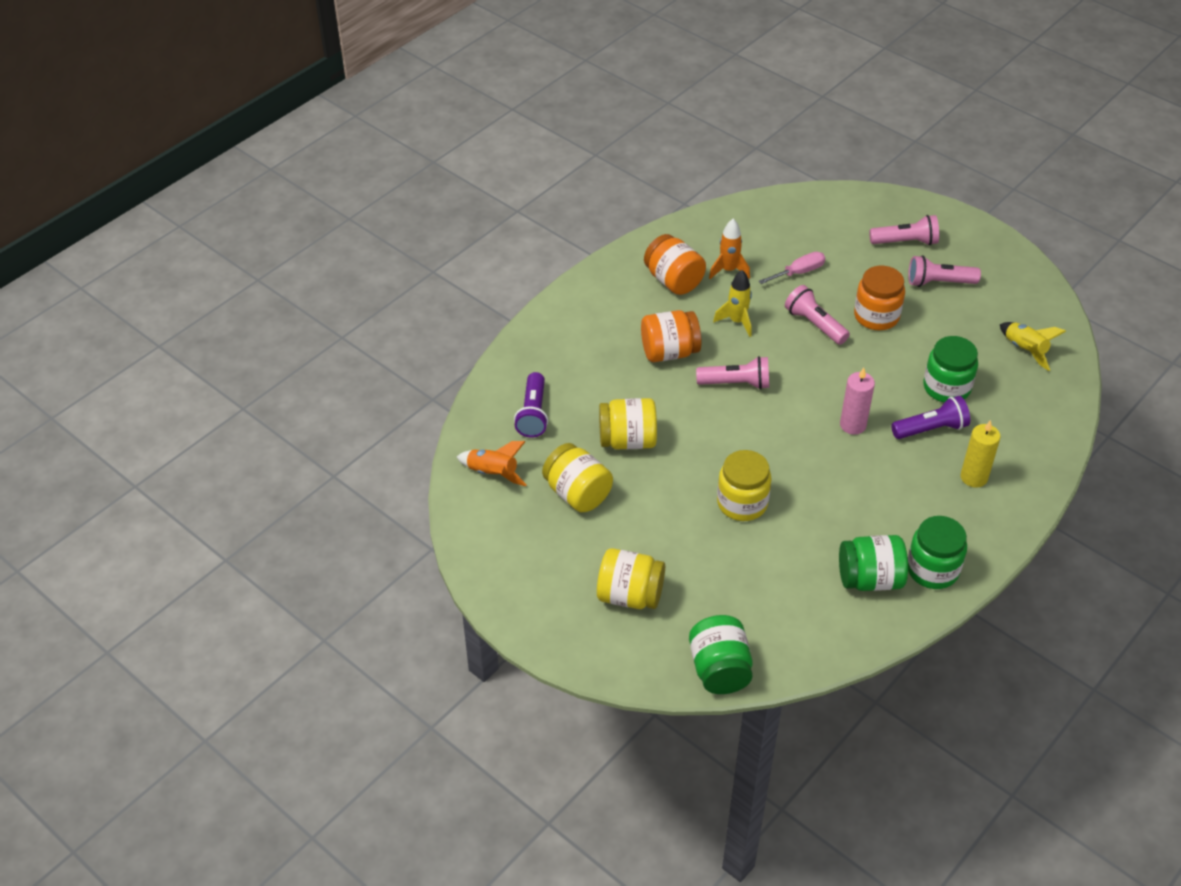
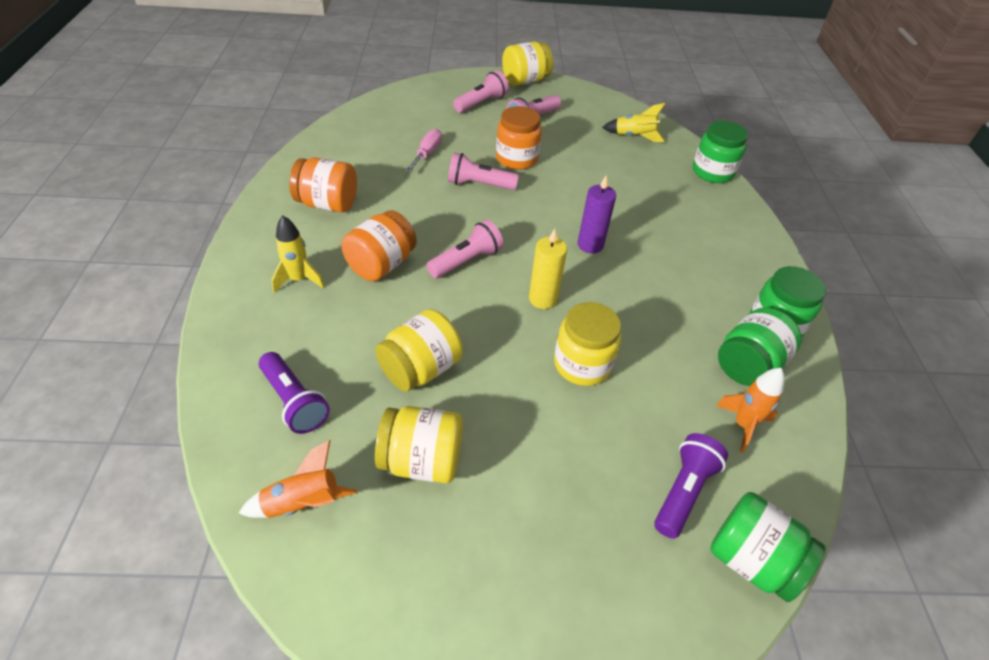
camera: 45 degrees left, 0 degrees up
yellow jar [597,548,665,609] -> yellow jar moved to [502,41,553,86]
orange rocket [709,219,750,279] -> orange rocket moved to [716,368,785,453]
yellow rocket [713,270,752,337] -> yellow rocket moved to [271,215,325,293]
pink candle [840,368,875,435] -> purple candle [578,175,616,254]
purple flashlight [891,396,970,439] -> purple flashlight moved to [654,433,728,539]
green jar [924,336,978,403] -> green jar moved to [693,121,748,183]
yellow candle [960,420,1001,488] -> yellow candle moved to [529,228,567,309]

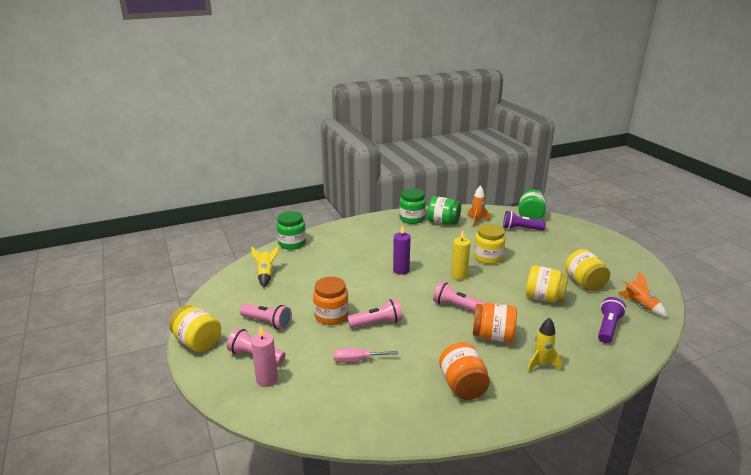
camera: 110 degrees left, 20 degrees down
pink flashlight [448,153,519,190] -> pink flashlight turned 90 degrees counterclockwise [347,299,402,328]
none -> pink candle [251,326,278,387]

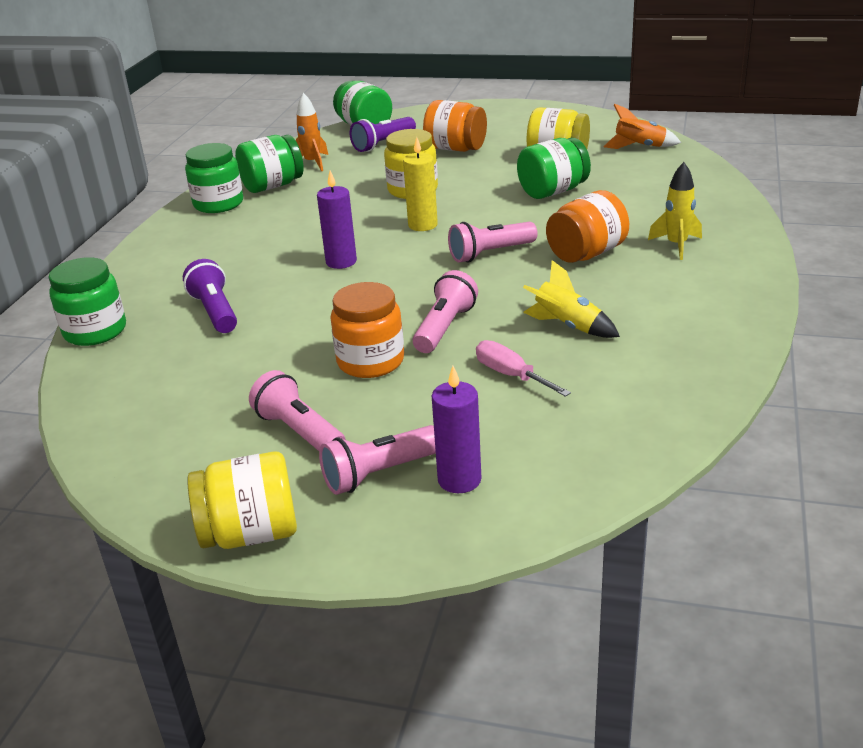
camera: 50 degrees left, 5 degrees up
pink flashlight [240,304,292,329] -> pink flashlight turned 105 degrees counterclockwise [249,370,346,451]
yellow rocket [251,245,279,288] -> yellow rocket moved to [523,260,620,338]
pink candle [251,326,278,387] -> purple candle [432,366,481,493]
pink screwdriver [334,348,398,362] -> pink screwdriver turned 105 degrees clockwise [476,340,571,397]
orange jar [439,342,490,400] -> orange jar moved to [423,100,487,152]
yellow jar [526,265,568,303] -> green jar [517,138,591,199]
purple flashlight [598,297,626,344] -> purple flashlight moved to [183,259,237,333]

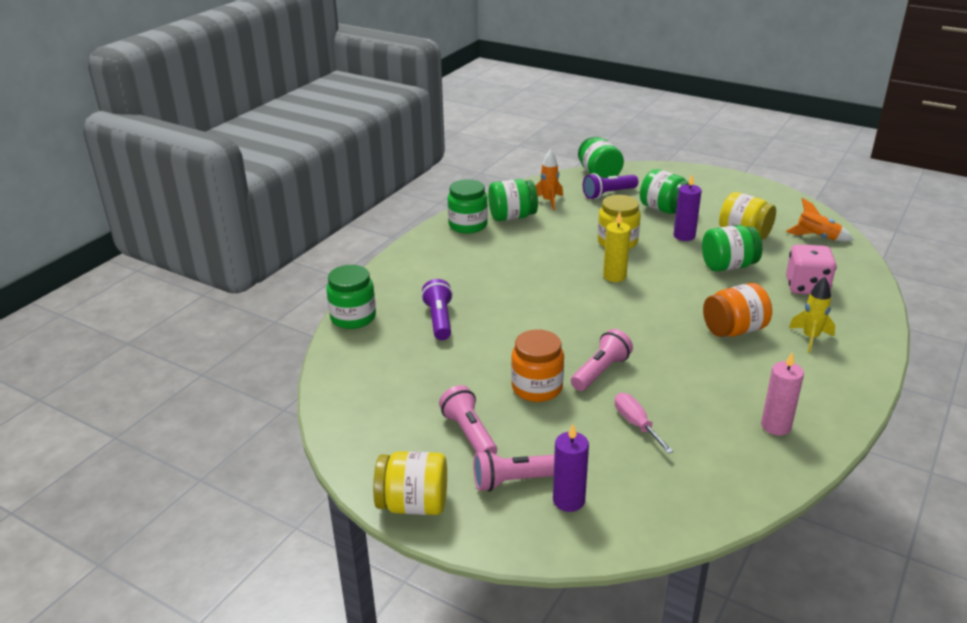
camera: 15 degrees right, 0 degrees up
purple candle [317,171,357,269] -> purple candle moved to [674,175,702,241]
orange jar [423,100,487,152] -> green jar [640,169,689,214]
pink flashlight [448,222,538,263] -> none
yellow rocket [523,260,620,338] -> none
none -> pink candle [761,353,804,436]
none -> pink dice [786,244,836,294]

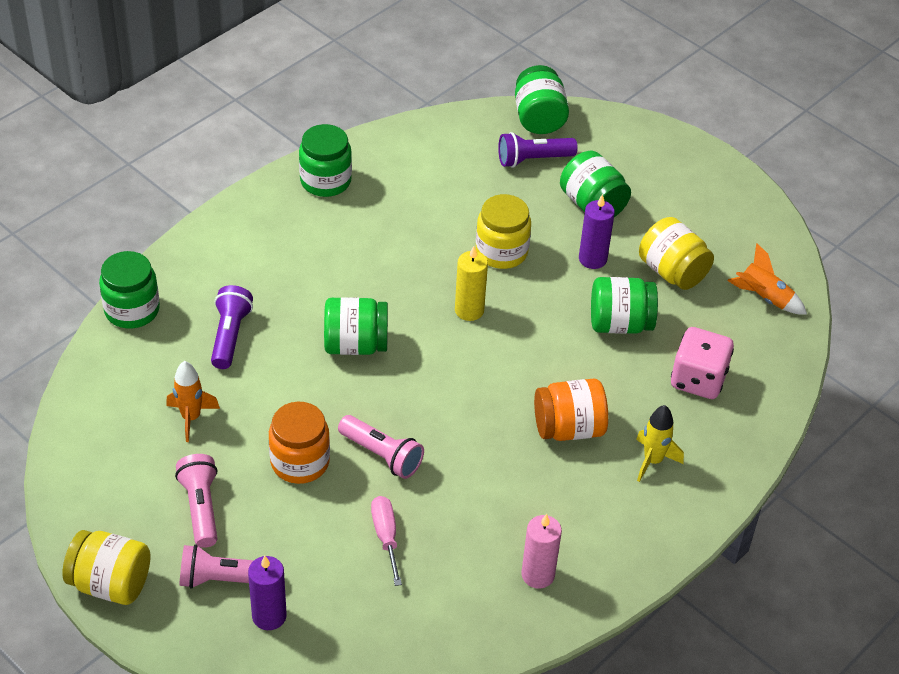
camera: 10 degrees right, 15 degrees up
green jar [488,179,538,221] -> green jar moved to [324,297,388,355]
orange rocket [535,149,563,211] -> orange rocket moved to [166,361,220,442]
pink flashlight [571,329,633,391] -> pink flashlight turned 75 degrees clockwise [338,415,424,479]

